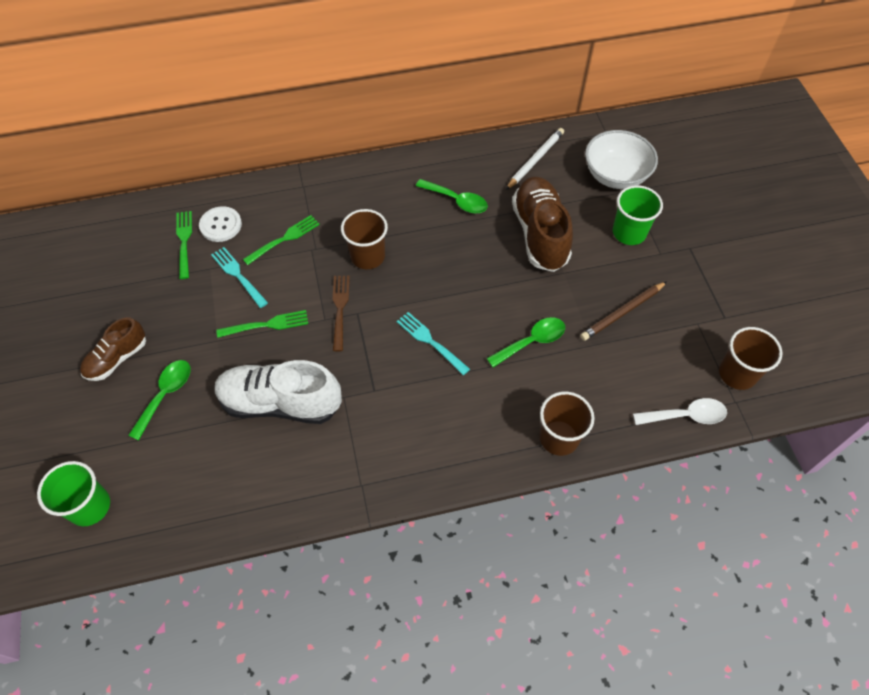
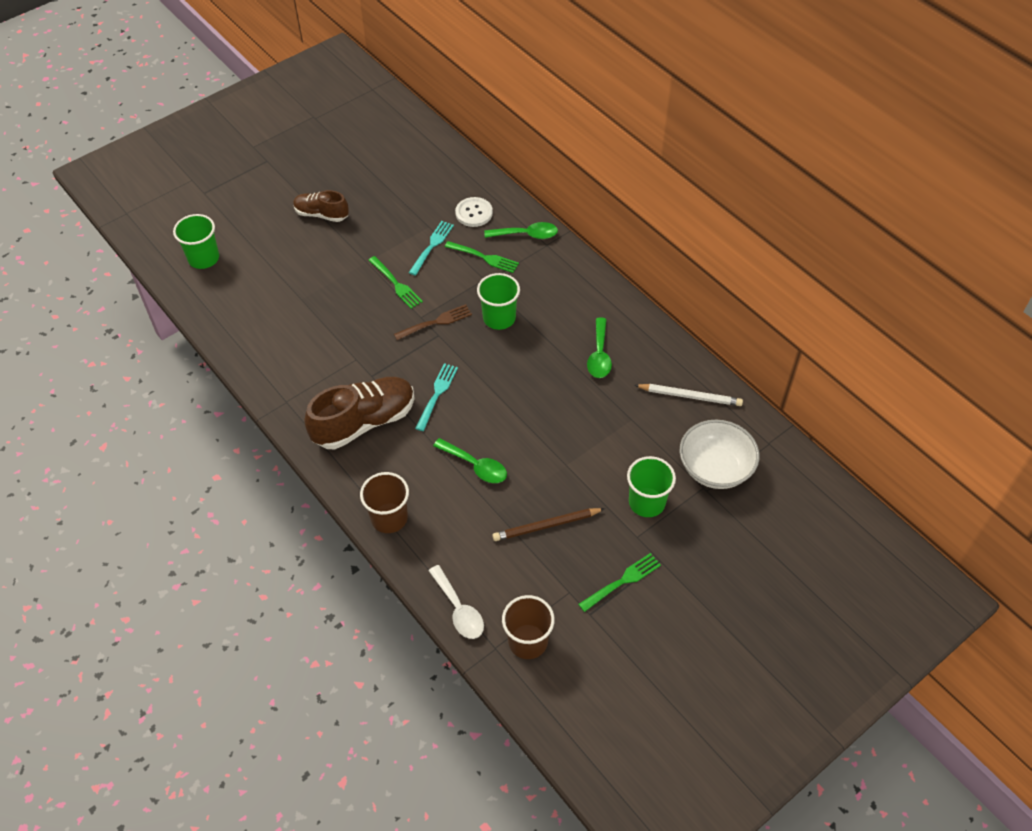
camera: 65 degrees right, 5 degrees down
green spoon [128,360,191,440] -> green spoon moved to [485,222,558,239]
green fork [176,211,192,279] -> green fork moved to [578,553,661,612]
white shoe [215,360,342,424] -> none
brown cup [341,209,388,269] -> green cup [477,273,520,330]
brown shoe [512,177,573,272] -> brown shoe moved to [304,377,415,449]
brown pencil [580,282,667,341] -> brown pencil turned 45 degrees counterclockwise [492,508,605,541]

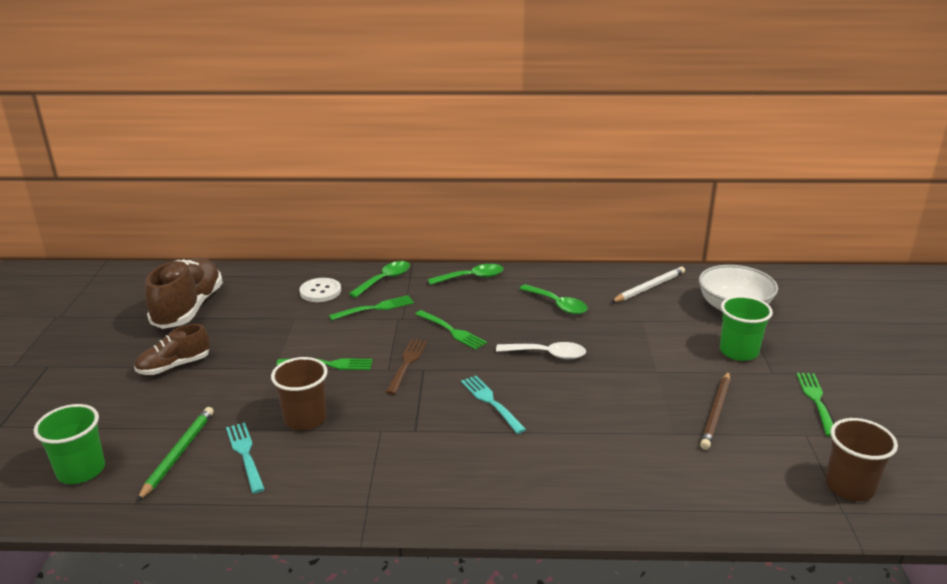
camera: 50 degrees left, 25 degrees down
brown shoe [304,377,415,449] -> brown shoe moved to [145,258,223,329]
brown cup [360,472,409,533] -> brown cup moved to [271,357,328,430]
turquoise fork [409,221,454,276] -> turquoise fork moved to [226,422,265,494]
white spoon [429,565,484,639] -> white spoon moved to [496,342,586,359]
green spoon [433,438,507,483] -> green spoon moved to [428,264,504,285]
green cup [477,273,520,330] -> green fork [415,310,487,350]
none -> green pencil [137,407,214,501]

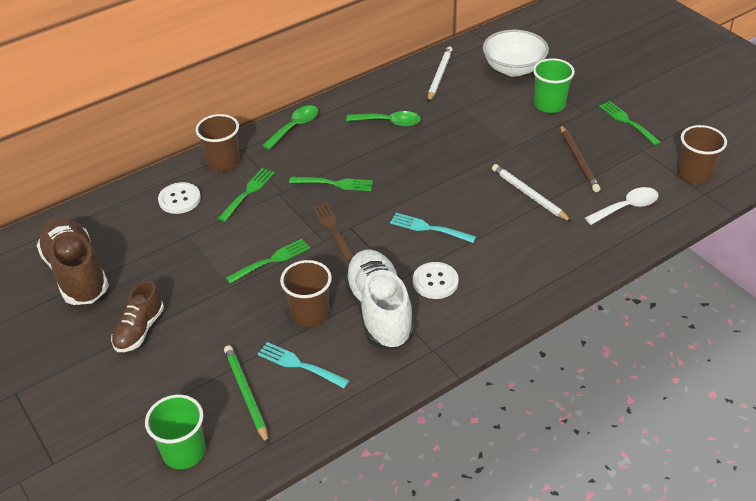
camera: 35 degrees left, 15 degrees up
green spoon [349,261,410,298] -> brown cup [196,114,240,171]
white spoon [496,342,586,359] -> white spoon moved to [585,187,658,225]
none -> white shoe [343,249,415,350]
none -> white button [413,262,459,299]
none -> white pencil [492,164,572,222]

